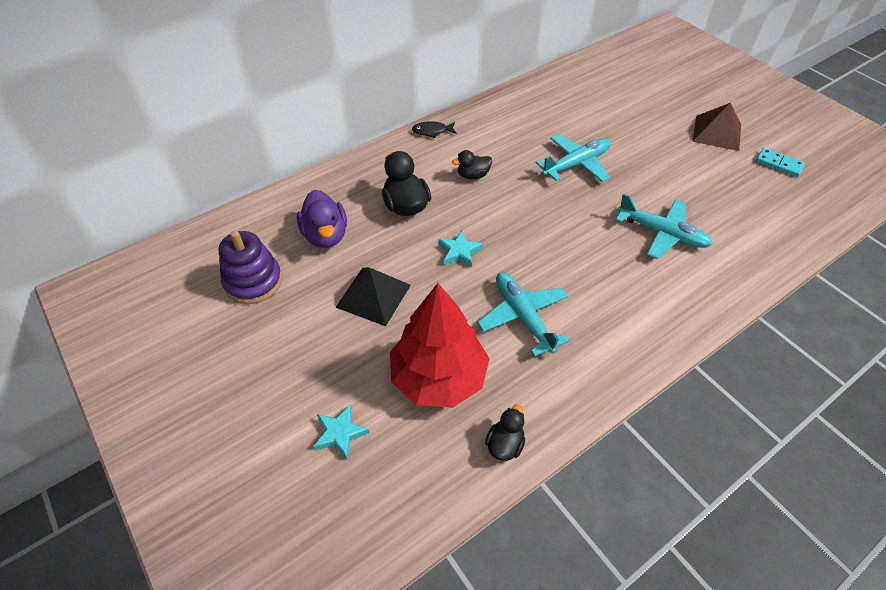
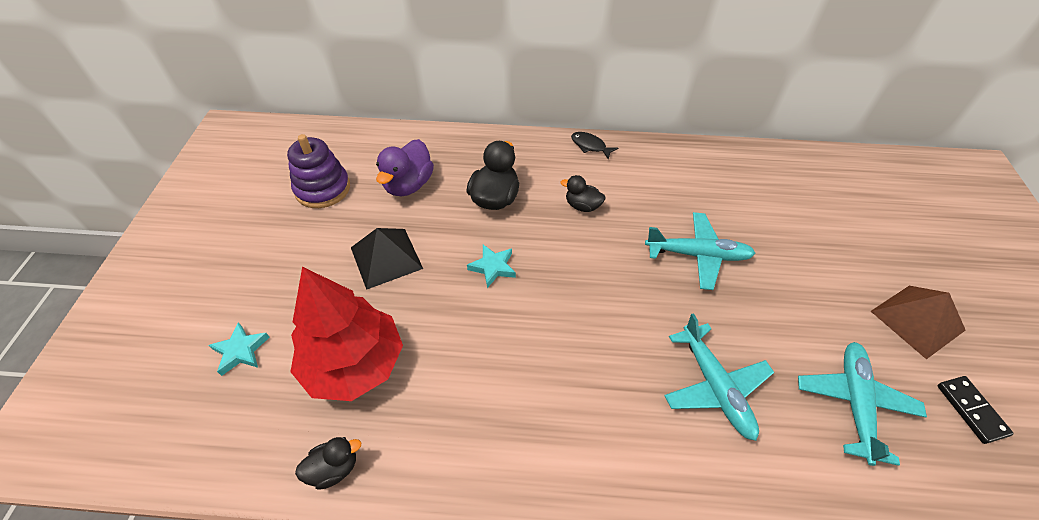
camera: 40 degrees right, 0 degrees up
turquoise plane [477,272,570,357] -> turquoise plane moved to [798,342,927,466]
turquoise domino [756,148,805,177] -> black domino [937,376,1014,444]

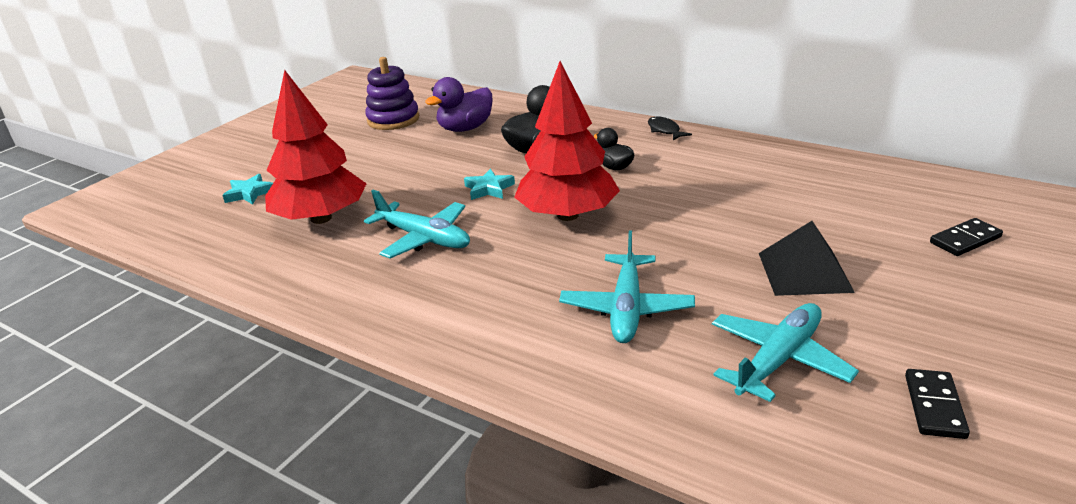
camera: 30 degrees right, 20 degrees down
black duck [295,437,361,490] -> none
black pyramid [351,228,423,290] -> black pyramid moved to [759,221,855,296]
turquoise plane [645,212,755,290] -> turquoise plane moved to [364,190,470,258]
brown pyramid [871,286,966,359] -> none
none -> red tree [514,61,620,221]
none -> black domino [930,218,1003,256]

